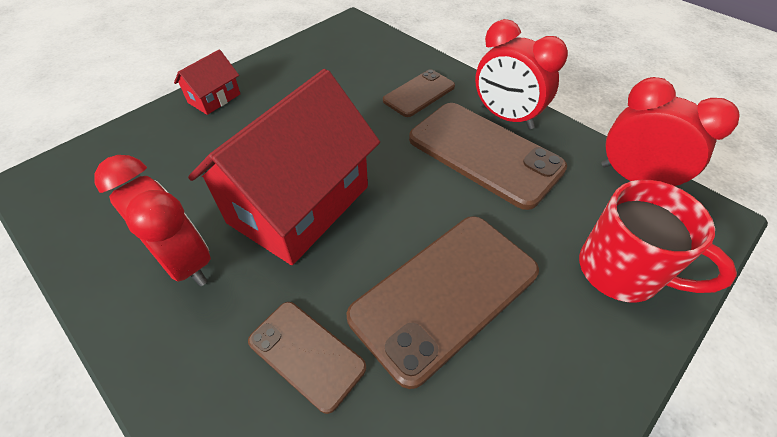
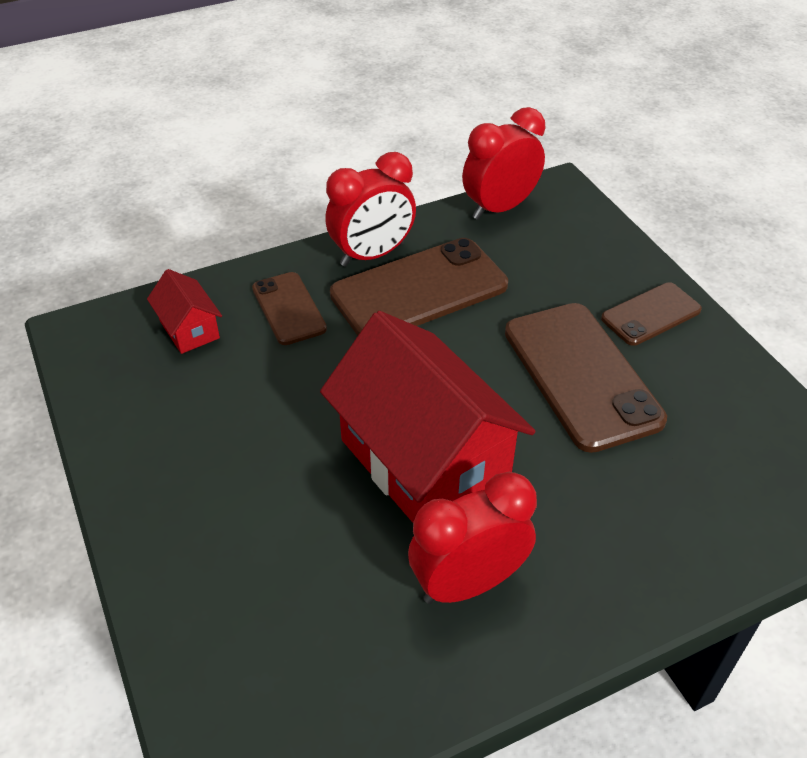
camera: 70 degrees left, 5 degrees down
red house [174,50,240,115] -> red house moved to [147,269,222,354]
brown phone [248,302,366,414] -> brown phone moved to [601,282,702,346]
red mug [579,180,737,302] -> none

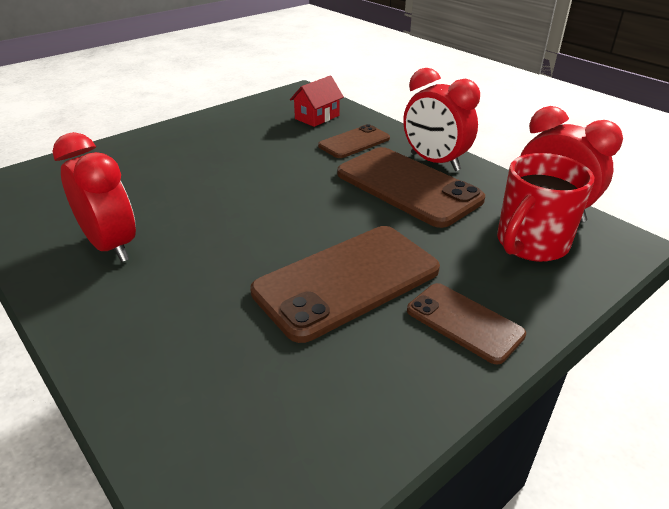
camera: 75 degrees right, 10 degrees down
red house [320,311,536,523] -> none
none -> red mug [497,153,594,262]

